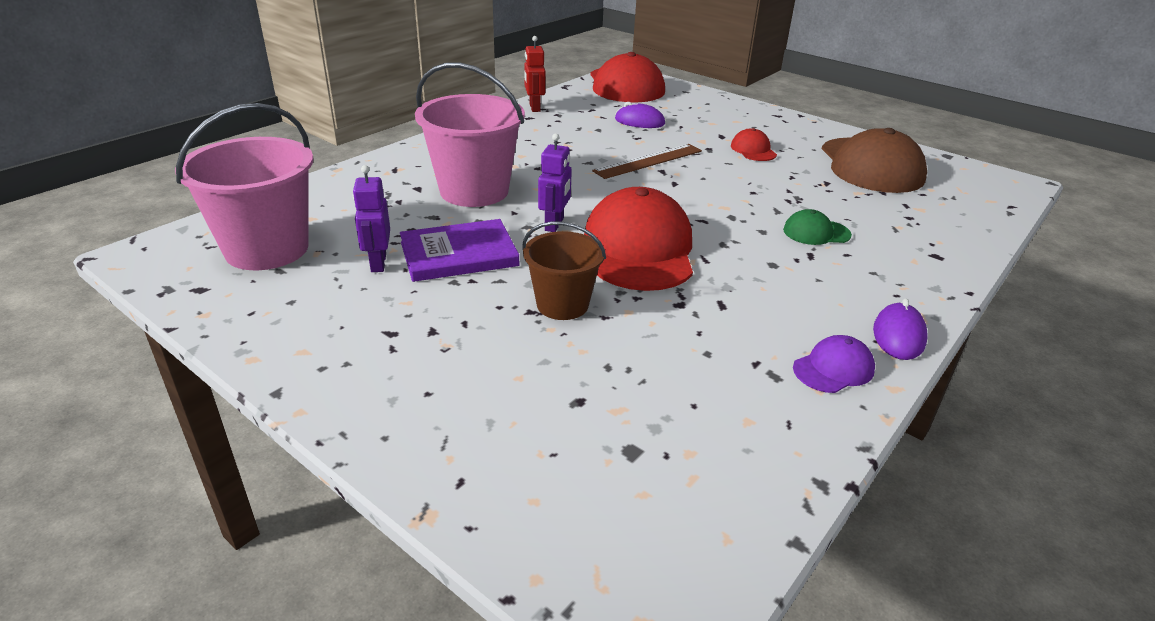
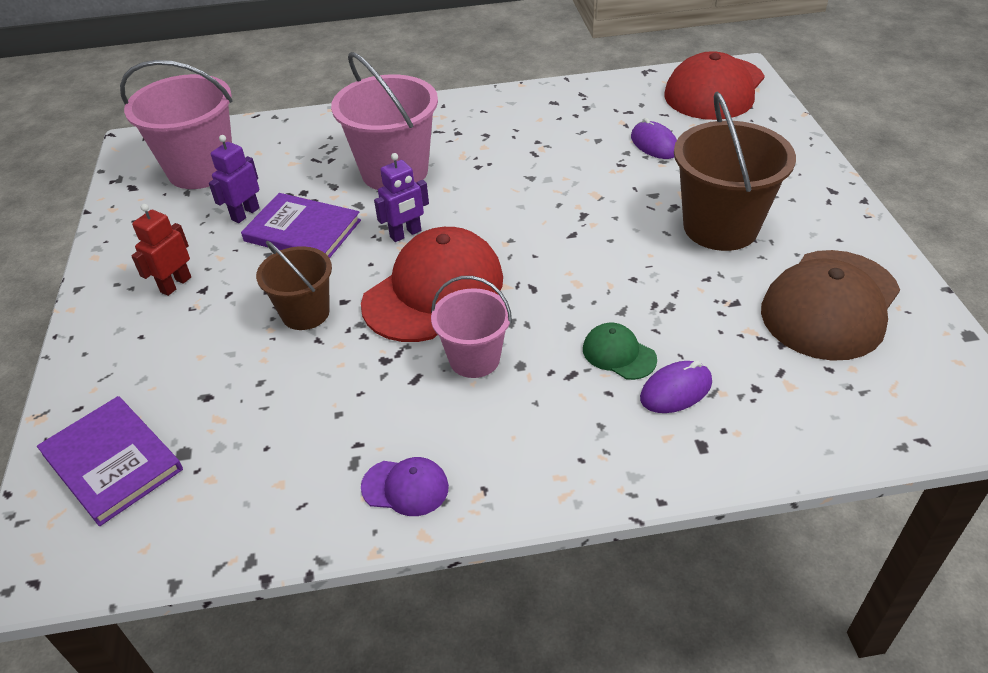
camera: 45 degrees right, 10 degrees up
red robot [524,36,546,112] -> red robot moved to [131,204,191,296]
brown ruler [592,144,702,179] -> none
red cap [731,128,777,161] -> brown bucket [674,91,796,251]
purple mouse [873,299,928,360] -> purple mouse moved to [640,360,712,413]
none -> purple book [37,396,183,526]
none -> pink bucket [431,276,512,378]

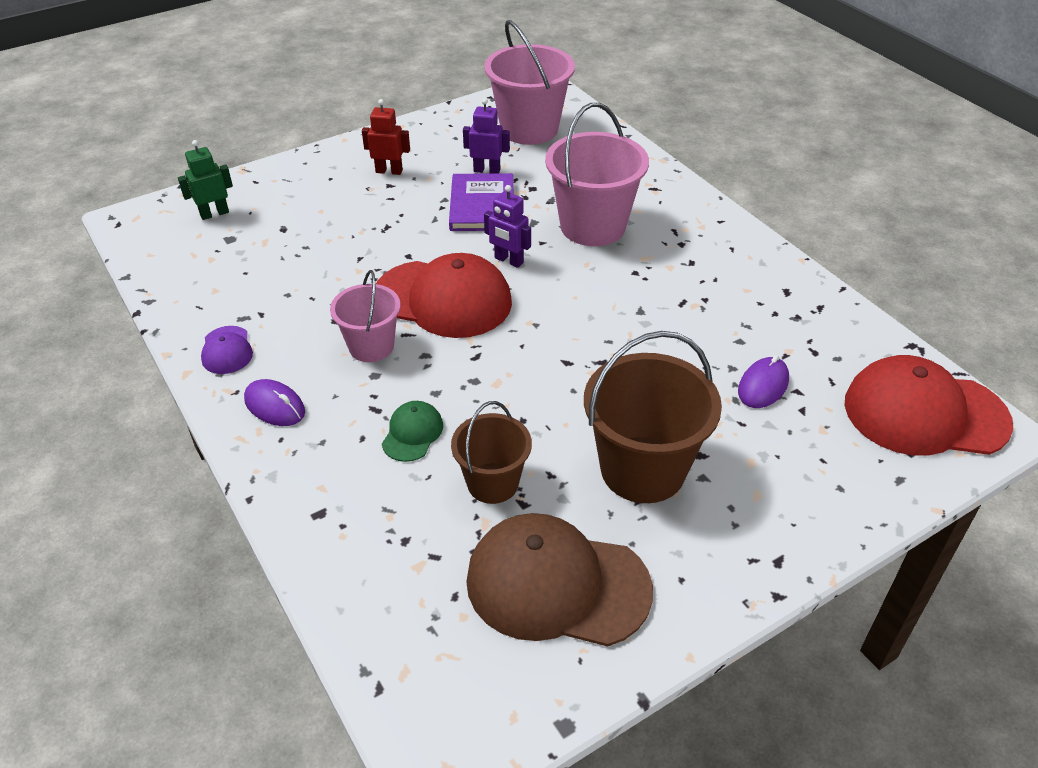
camera: 65 degrees right, 0 degrees up
purple book [37,396,183,526] -> green robot [178,140,233,220]
brown bucket [256,241,332,330] -> brown bucket moved to [451,401,532,504]
purple mouse [640,360,712,413] -> purple mouse moved to [244,379,305,426]

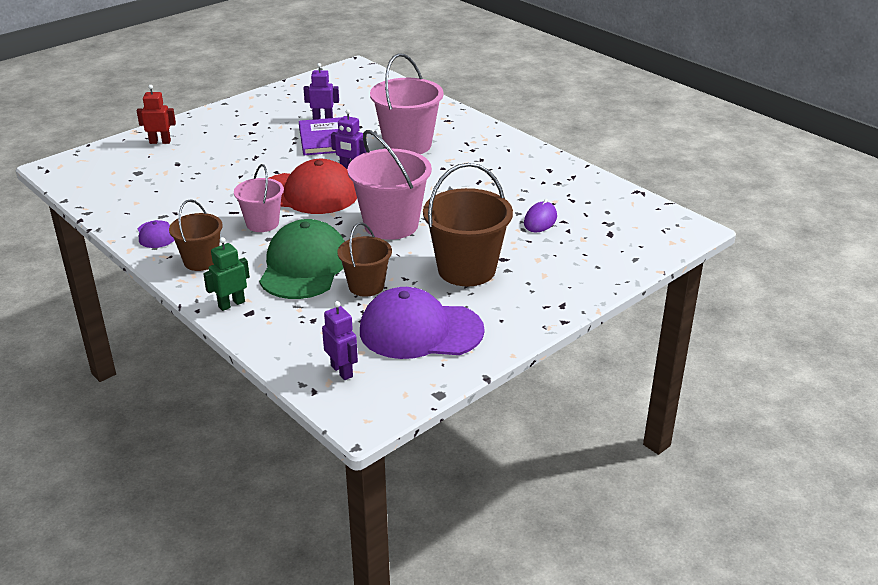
camera: 10 degrees left, 10 degrees down
green robot [178,140,233,220] -> green robot moved to [203,237,250,311]
purple mouse [244,379,305,426] -> brown bucket [169,199,223,271]
red robot [362,99,410,175] -> red robot moved to [137,85,176,144]
green cap [382,401,443,462] -> green cap [259,219,345,299], size x2.18
brown cap [466,513,653,647] -> purple cap [360,287,484,359]
pink bucket [484,20,575,145] -> pink bucket moved to [348,130,432,240]
red cap [845,355,1013,456] -> none
none -> purple robot [322,301,358,380]

